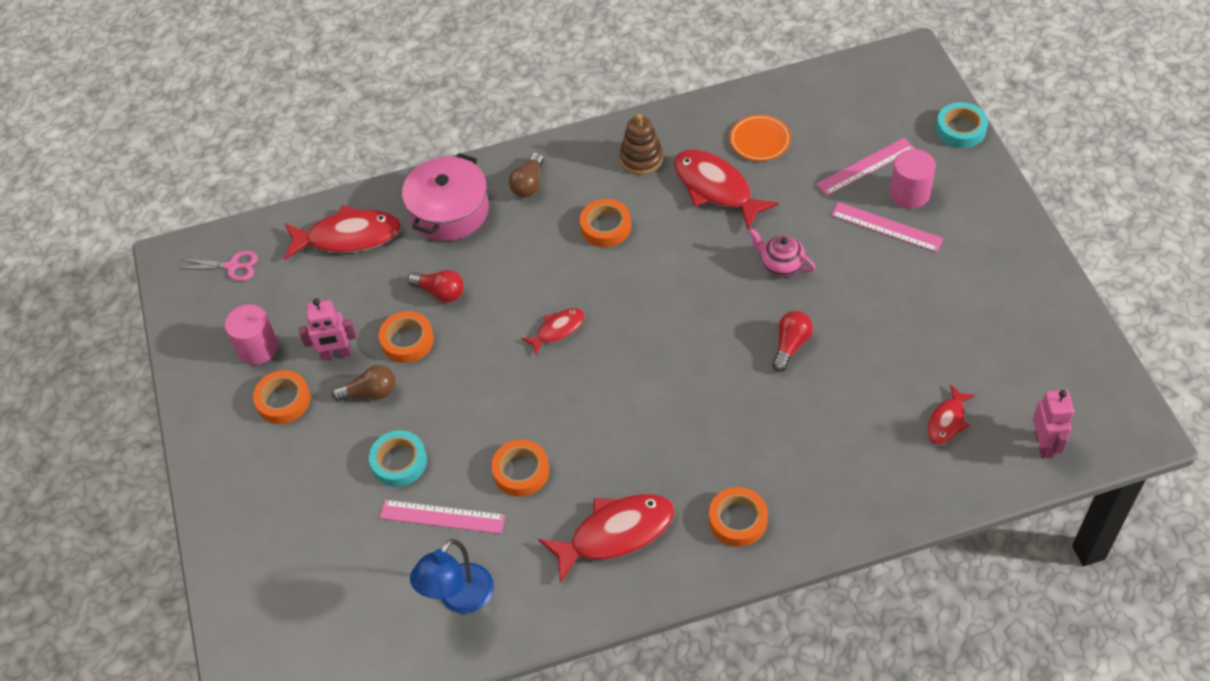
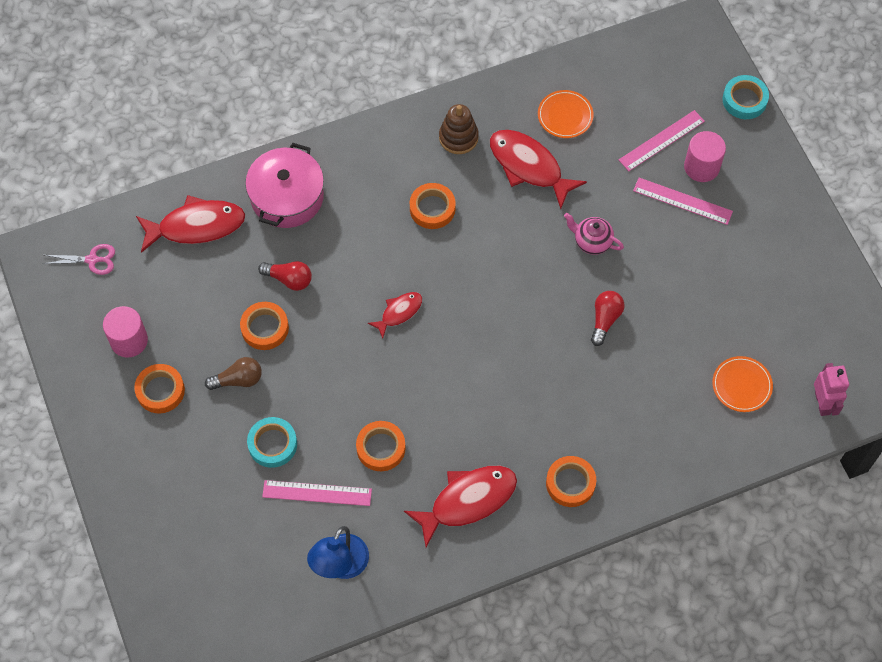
camera: 10 degrees left, 10 degrees up
pink robot [299,298,356,360] -> none
brown light bulb [509,152,544,197] -> none
red fish [927,384,976,445] -> orange plate [712,356,773,412]

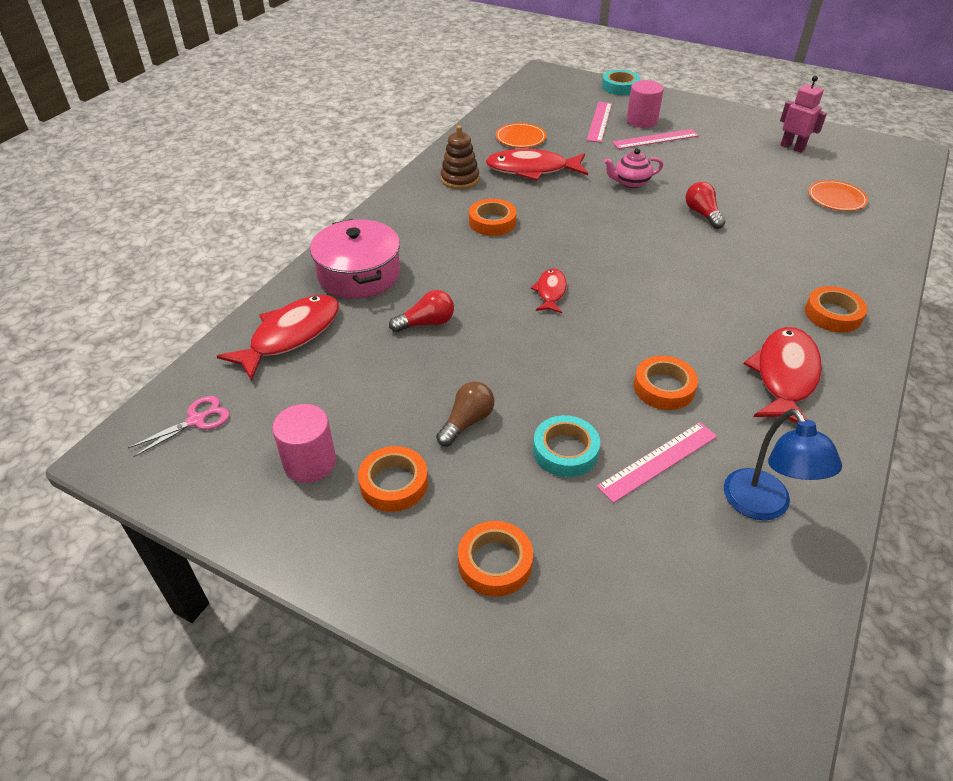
camera: 40 degrees left, 20 degrees down
orange tape [240,302,289,350] -> orange tape moved to [458,521,533,597]
pink robot [814,363,849,416] -> pink robot moved to [780,76,827,153]

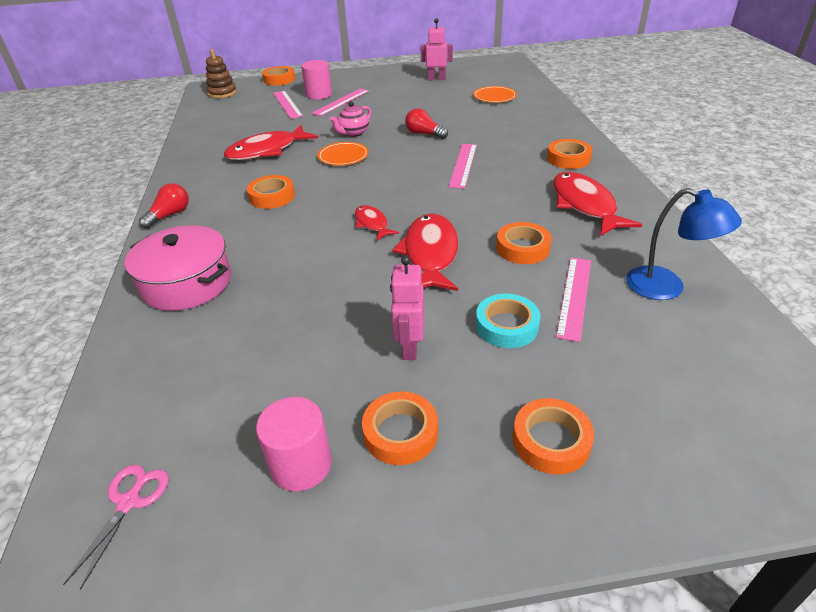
camera: 35 degrees left, 5 degrees down
red fish [217,295,339,381] -> red fish moved to [392,214,459,291]
red light bulb [389,290,454,332] -> red light bulb moved to [139,183,189,229]
brown light bulb [436,381,494,446] -> pink robot [390,256,424,360]
brown stacking toy [441,125,479,189] -> brown stacking toy moved to [206,49,237,98]
orange plate [496,123,546,148] -> orange plate moved to [317,142,369,166]
turquoise tape [602,70,640,95] -> orange tape [262,66,295,86]
none -> pink ruler [449,144,477,189]

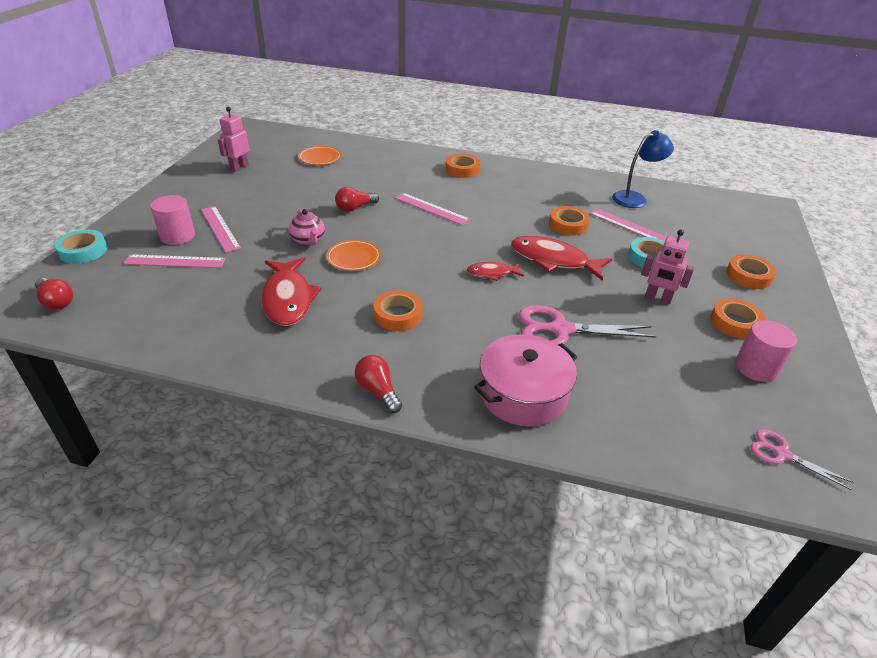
camera: 70 degrees left, 0 degrees up
brown stacking toy [206,49,237,98] -> red light bulb [35,278,73,310]
orange tape [262,66,295,86] -> turquoise tape [55,229,107,264]
red fish [553,172,642,236] -> none
none -> pink scissors [518,305,657,345]

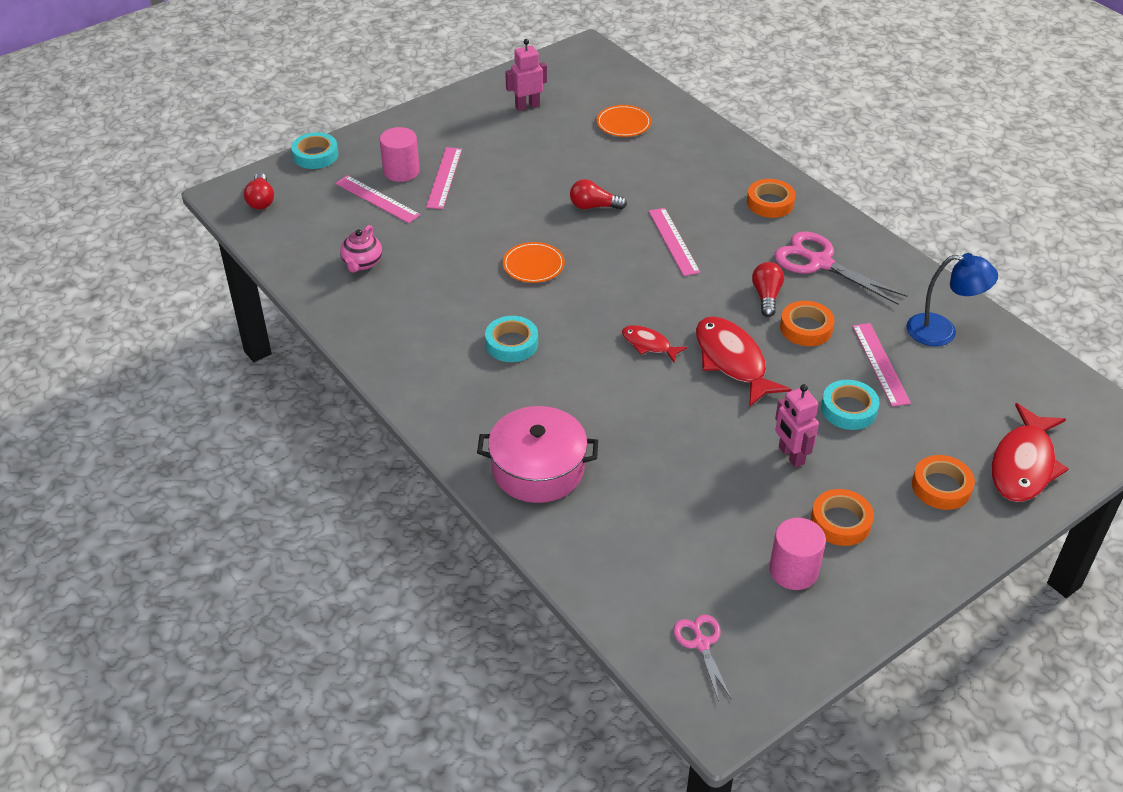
camera: 40 degrees right, 5 degrees up
red fish [261,257,322,326] -> red fish moved to [992,403,1069,502]
pink teapot [289,209,325,245] -> pink teapot moved to [340,225,382,273]
red light bulb [355,355,402,413] -> red light bulb moved to [752,262,784,317]
orange tape [374,290,423,331] -> turquoise tape [485,316,538,362]
pink scissors [518,305,657,345] -> pink scissors moved to [774,232,908,305]

